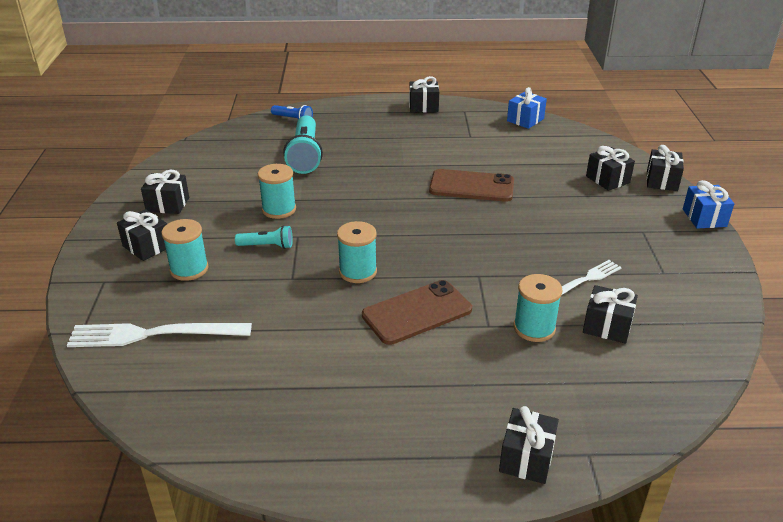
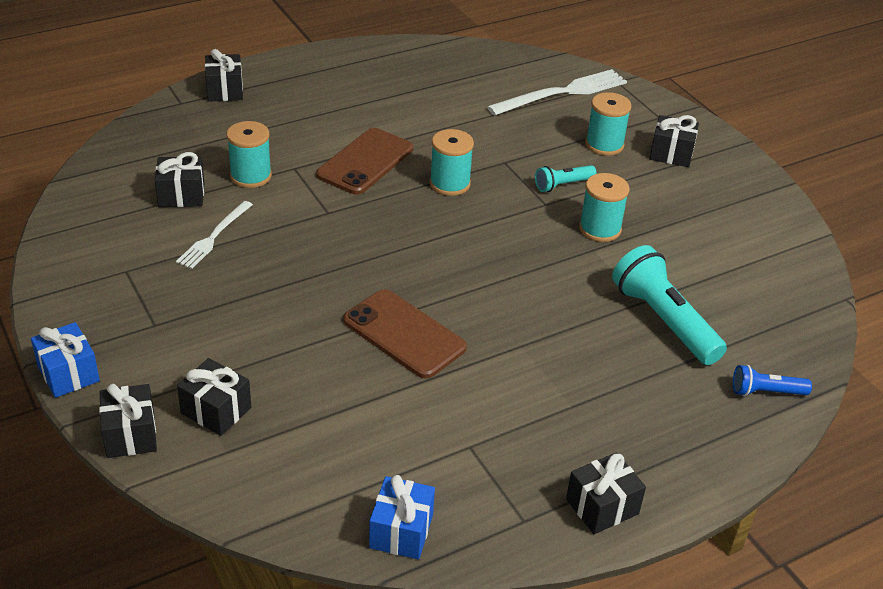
camera: 150 degrees right, 5 degrees up
black gift [141,170,189,214] -> none
brown phone [429,169,514,202] -> brown phone turned 60 degrees clockwise [343,289,467,379]

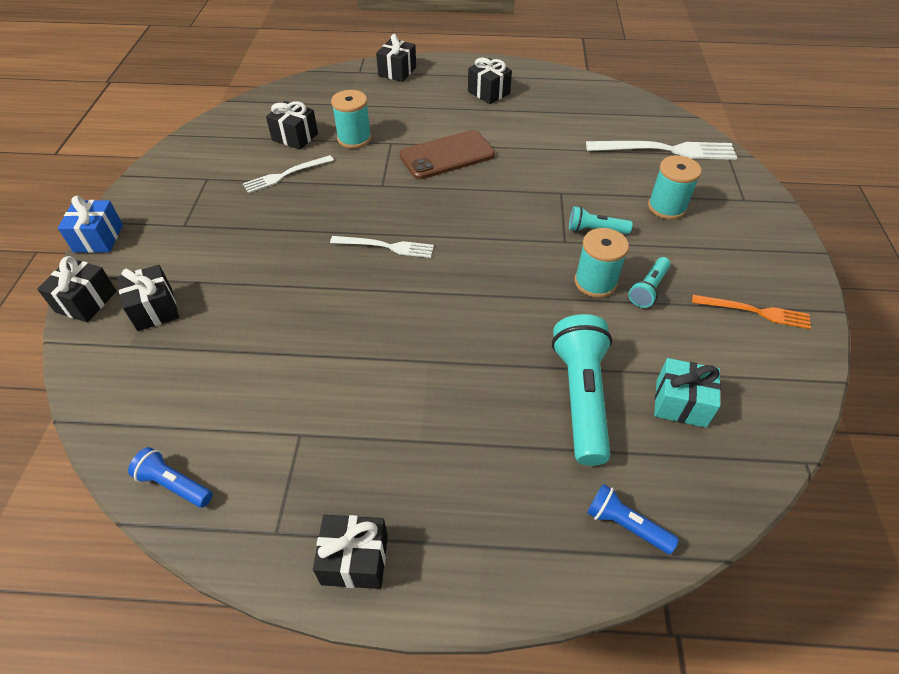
camera: 35 degrees right, 10 degrees up
brown phone [343,289,467,379] -> none
blue gift [369,475,435,559] -> blue flashlight [128,447,213,508]
turquoise spool [430,129,474,196] -> none
black gift [649,115,699,167] -> black gift moved to [468,57,512,104]
none -> white fork [330,236,434,258]
none -> turquoise flashlight [628,257,671,308]
none -> turquoise gift [654,358,721,428]
none -> orange fork [692,295,811,329]

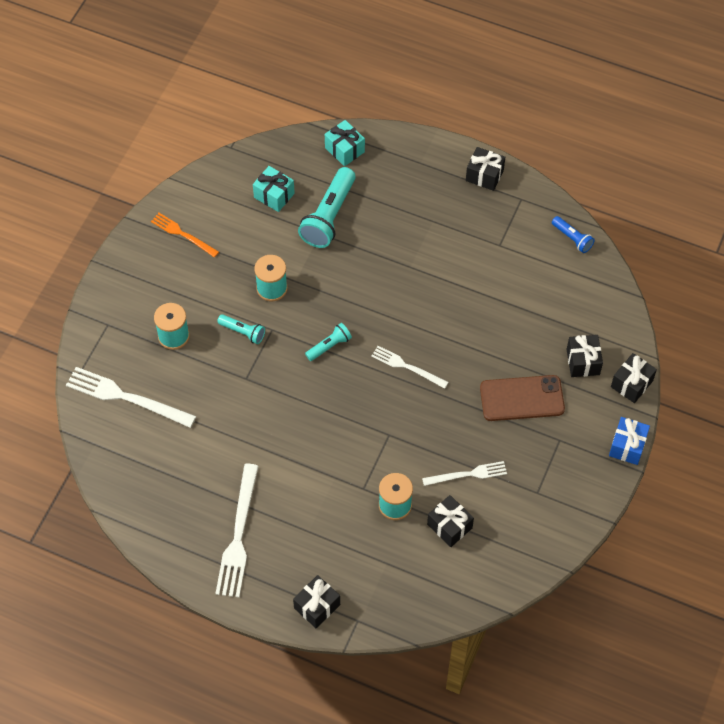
camera: 160 degrees left, 10 degrees up
brown phone [400,130,495,179] -> brown phone moved to [480,375,565,421]
black gift [468,57,512,104] -> white fork [215,464,258,598]
blue flashlight [587,484,679,554] -> turquoise gift [325,120,365,166]
turquoise flashlight [628,257,671,308] -> turquoise flashlight moved to [305,323,352,361]

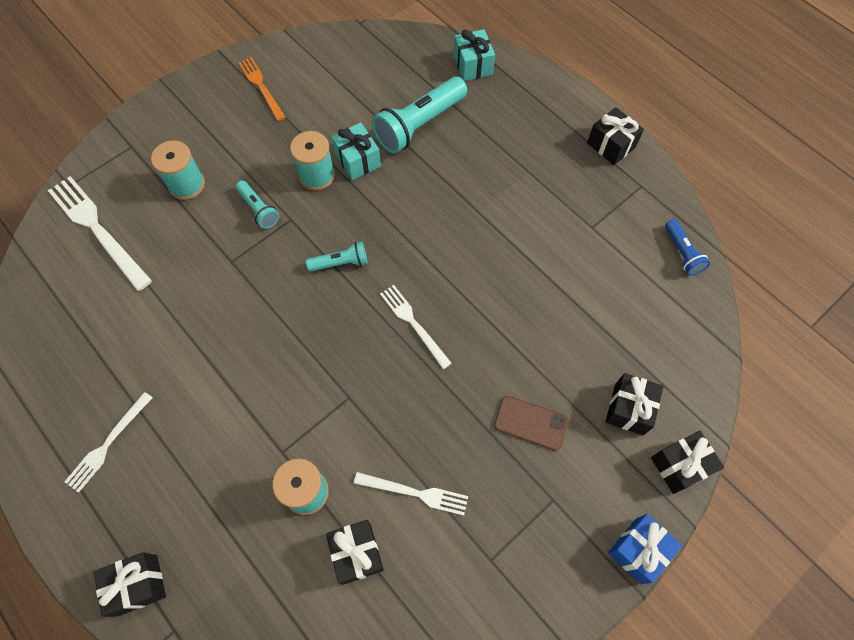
camera: 25 degrees right, 5 degrees up
white fork [215,464,258,598] -> white fork [64,392,153,493], size x0.61
turquoise gift [253,166,295,212] -> turquoise gift moved to [331,123,381,180]
brown phone [480,375,565,421] -> brown phone [494,396,568,451], size x0.64

